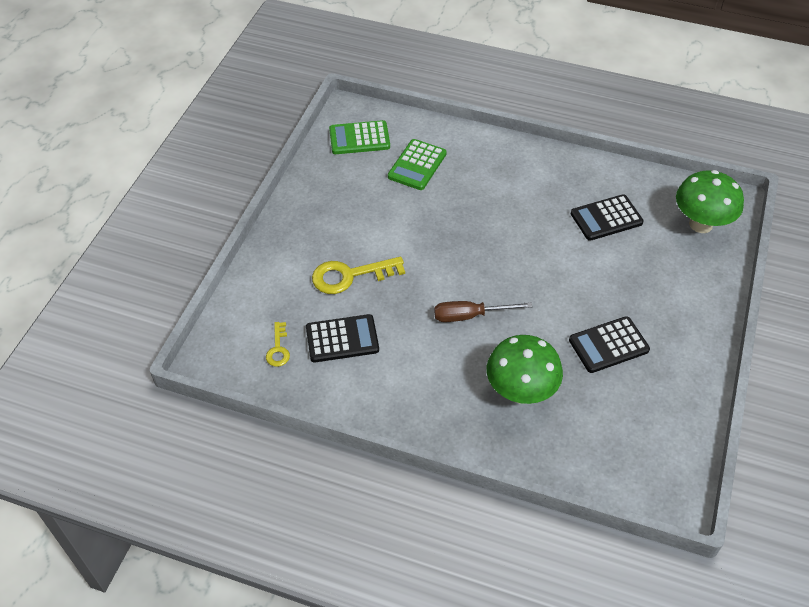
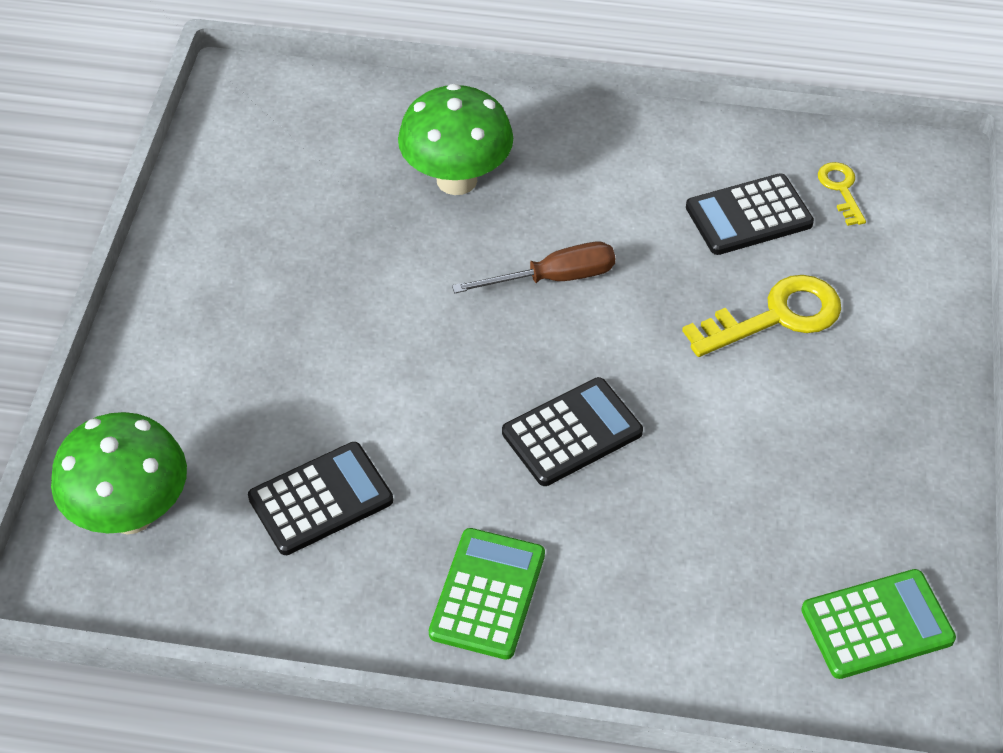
camera: 170 degrees right, 0 degrees up
green calculator [388,139,447,190] -> green calculator moved to [429,528,545,660]
black calculator [569,316,650,373] -> black calculator moved to [502,377,643,486]

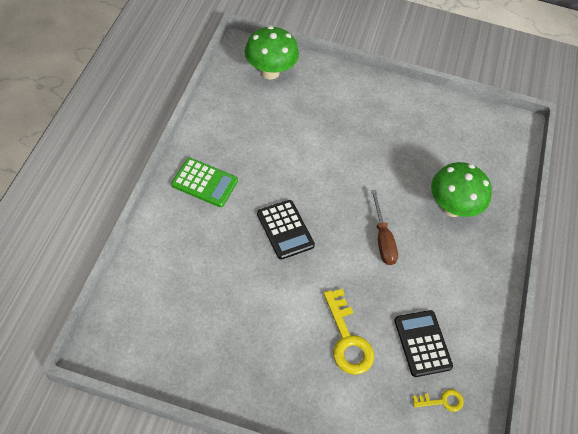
camera: 90 degrees right, 5 degrees up
black calculator [248,442,393,555] -> none
green calculator [801,569,956,679] -> none

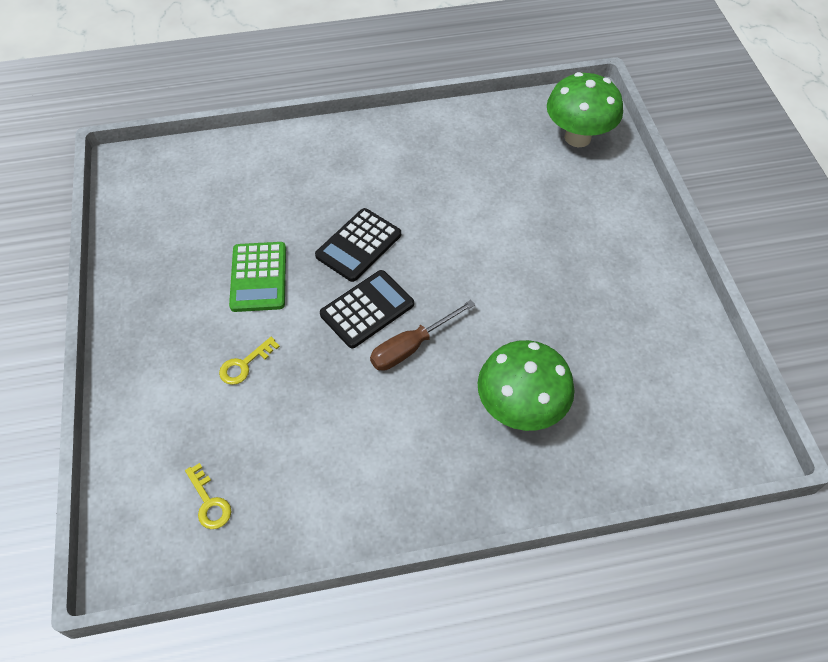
camera: 70 degrees right, 0 degrees up
green calculator [171,158,238,207] -> green calculator moved to [229,242,286,312]
yellow key [323,289,374,375] -> yellow key [219,337,280,385], size x0.54
black calculator [394,310,453,377] -> black calculator moved to [320,270,414,348]

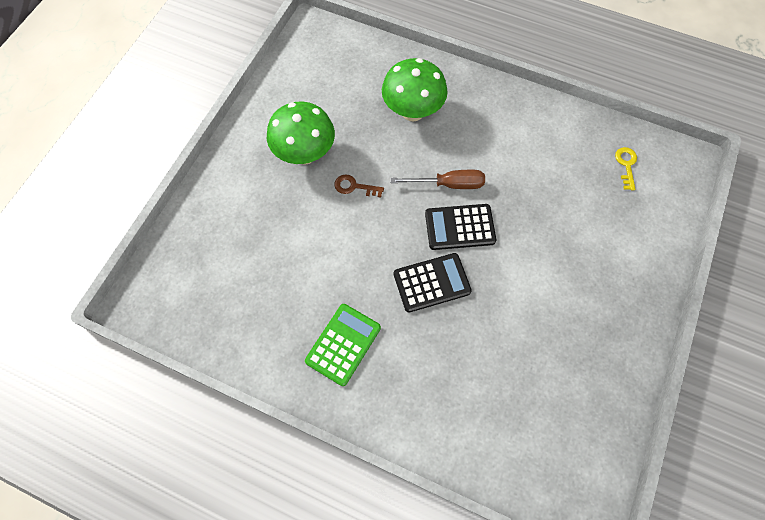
camera: 145 degrees left, 10 degrees up
yellow key [219,337,280,385] -> none
green calculator [229,242,286,312] -> green calculator moved to [305,304,381,386]
green mushroom [547,72,623,147] -> green mushroom moved to [267,101,335,165]
none -> brown key [334,174,384,198]

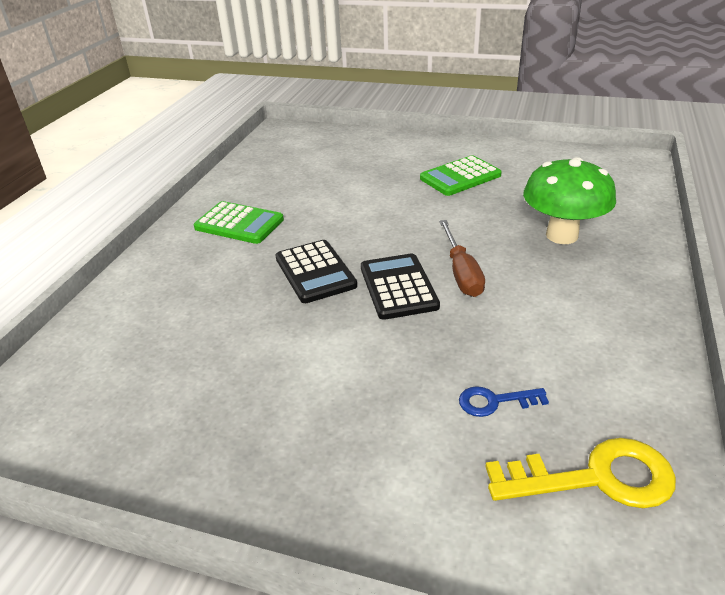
camera: 85 degrees right, 30 degrees down
green mushroom [267,101,335,165] -> green calculator [420,155,502,196]
brown key [334,174,384,198] -> none
yellow key [615,147,637,190] -> yellow key [485,438,676,508], size x1.84
none -> blue key [459,386,549,417]

